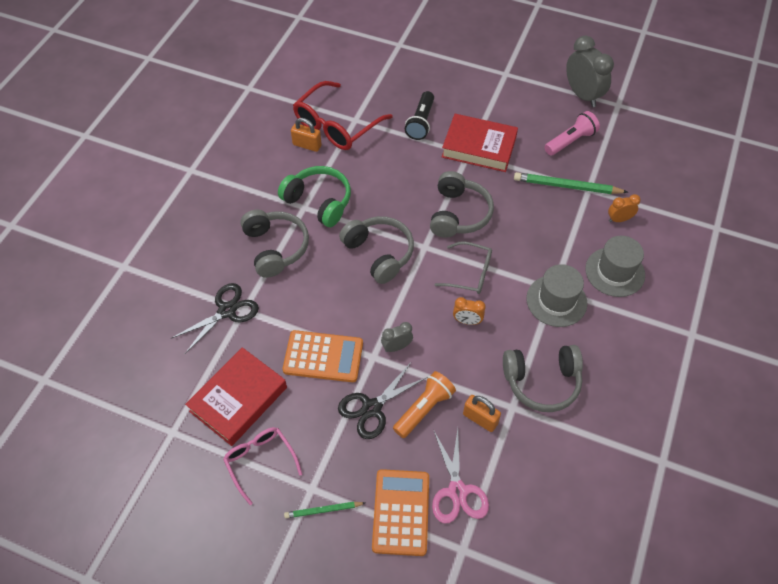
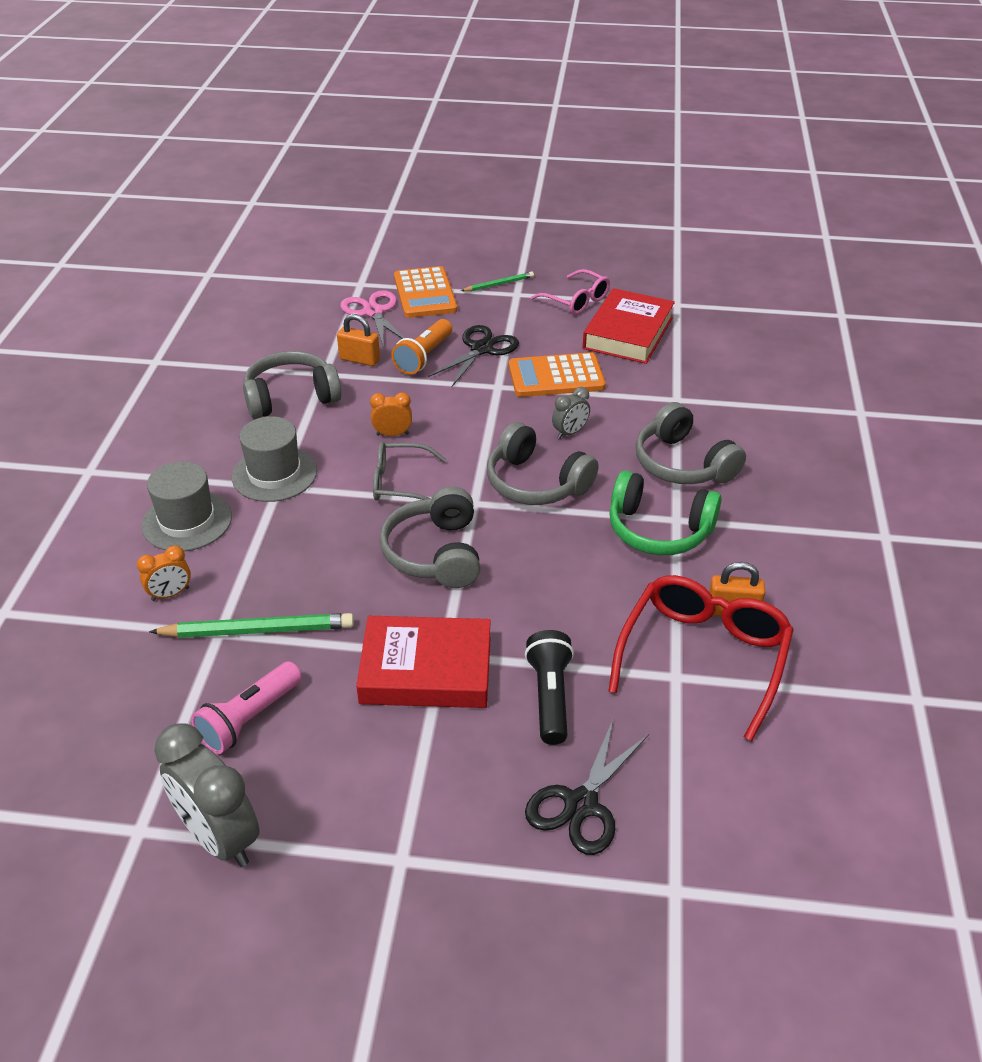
camera: 165 degrees right, 15 degrees down
black scissors [171,283,259,354] -> black scissors moved to [525,720,649,855]
grey clock [381,322,413,352] -> grey clock moved to [552,387,590,439]

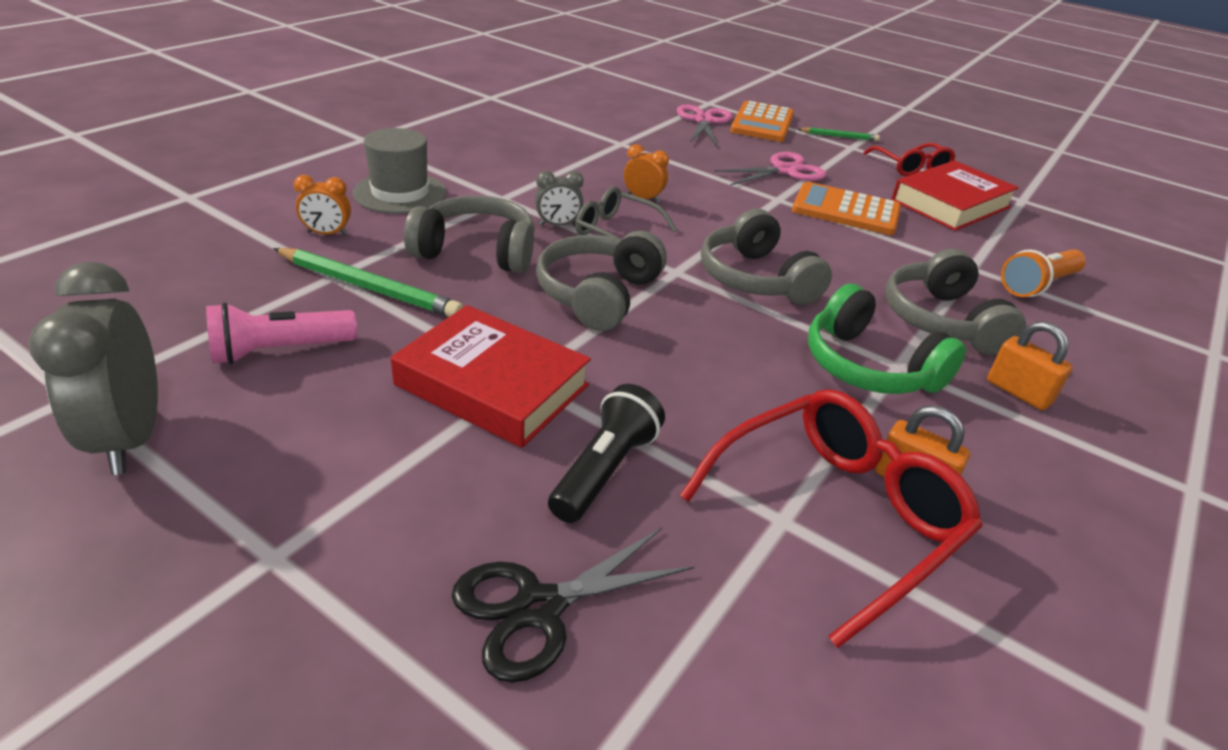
camera: 25 degrees right, 5 degrees down
grey hat [232,416,317,502] -> none
grey headphones [243,351,341,419] -> grey headphones moved to [404,195,535,273]
orange padlock [337,314,380,366] -> orange padlock moved to [987,321,1073,410]
orange flashlight [391,319,452,375] -> orange flashlight moved to [1001,249,1086,297]
black scissors [428,325,519,388] -> pink scissors [714,152,827,186]
pink glasses [531,269,610,314] -> red glasses [864,143,955,176]
grey clock [552,387,590,439] -> grey clock moved to [535,171,583,226]

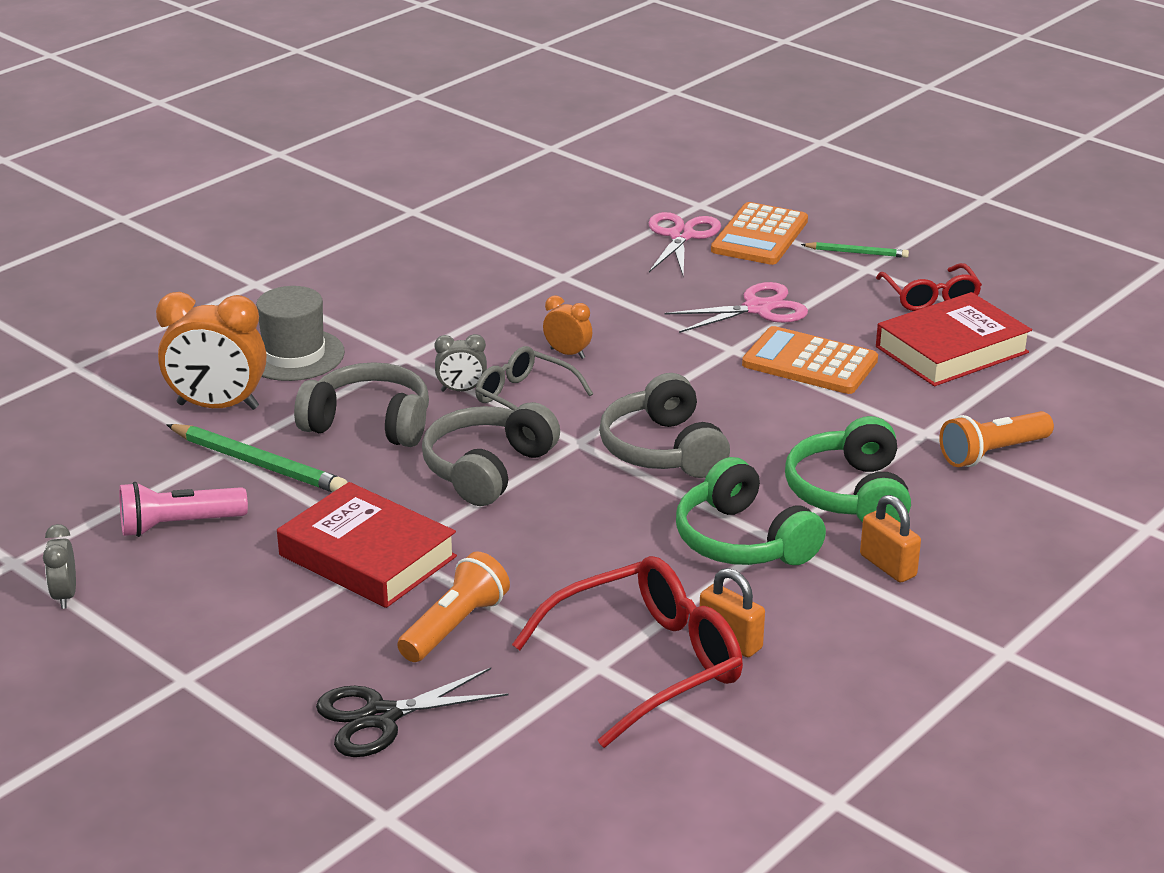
camera: 10 degrees right, 5 degrees down
grey clock [28,262,158,475] -> grey clock [43,524,76,609], size x0.51
orange clock [294,175,351,236] -> orange clock [156,292,266,410], size x1.98
black flashlight [548,384,665,523] -> orange flashlight [397,551,510,662]
grey headphones [886,249,1026,355] -> green headphones [785,416,911,523]

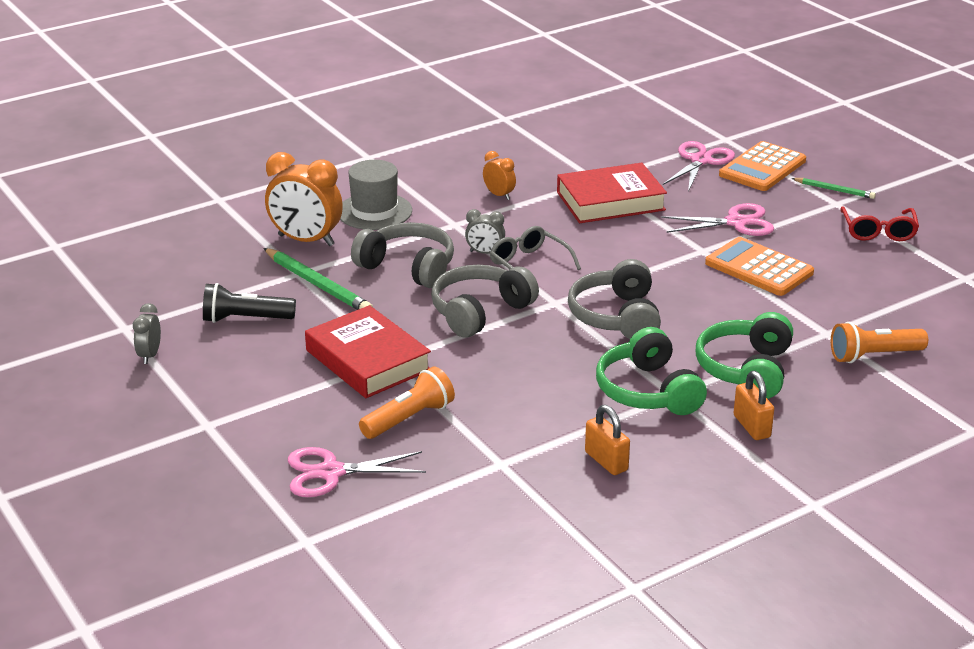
camera: 15 degrees right, 0 degrees up
pink flashlight [119,482,248,537] -> black flashlight [203,283,296,323]
black scissors [316,668,509,757] -> pink scissors [288,447,426,497]
red glasses [512,556,743,748] -> none
orange clock [543,295,592,359] -> orange clock moved to [483,151,516,200]
red book [876,292,1032,386] -> red book moved to [557,163,667,223]

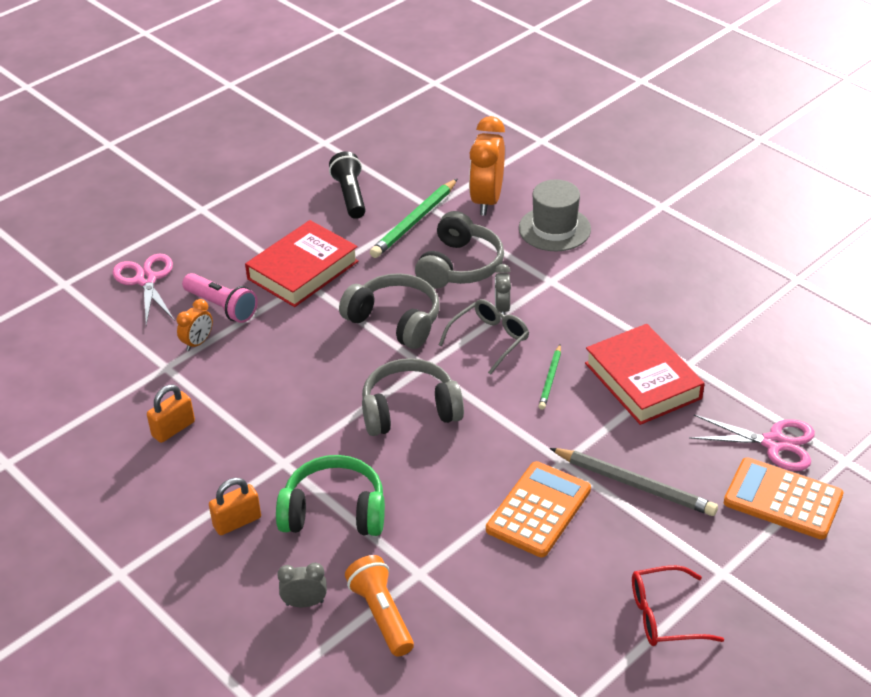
camera: 80 degrees right, 10 degrees up
grey clock [133,303,161,364] -> grey clock moved to [277,563,327,607]
orange flashlight [359,366,455,439] -> pink flashlight [182,273,258,323]
orange clock [483,151,516,200] -> orange clock moved to [177,299,213,351]
green headphones [596,327,707,415] -> none
pink scissors [661,203,774,236] -> grey pencil [550,448,718,516]
green pencil [791,178,876,199] -> green pencil moved to [538,344,561,410]

